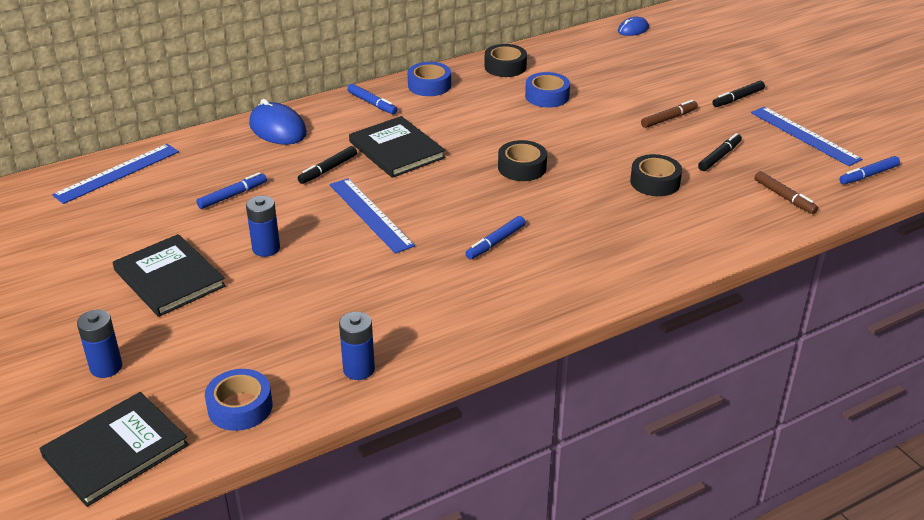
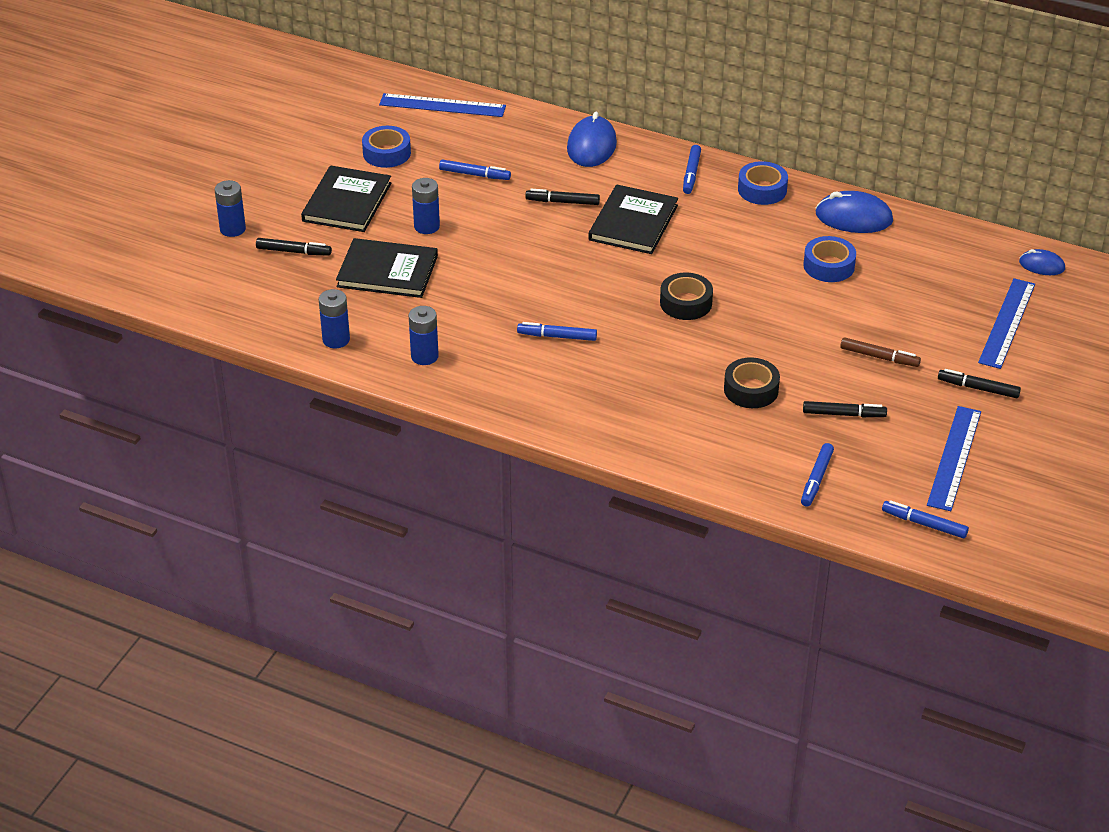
camera: 55 degrees right, 5 degrees up
black book [39,392,189,507] -> black book moved to [336,238,438,298]
blue tape [205,369,273,431] -> blue tape moved to [362,126,411,168]
blue ruler [330,178,415,254] -> blue ruler moved to [978,278,1035,369]
black tape [484,44,527,77] -> blue mouse [816,191,893,233]
brown marker [755,171,818,214] -> blue marker [801,443,834,507]
none -> black marker [256,238,332,256]
none -> blue battery [408,306,439,365]

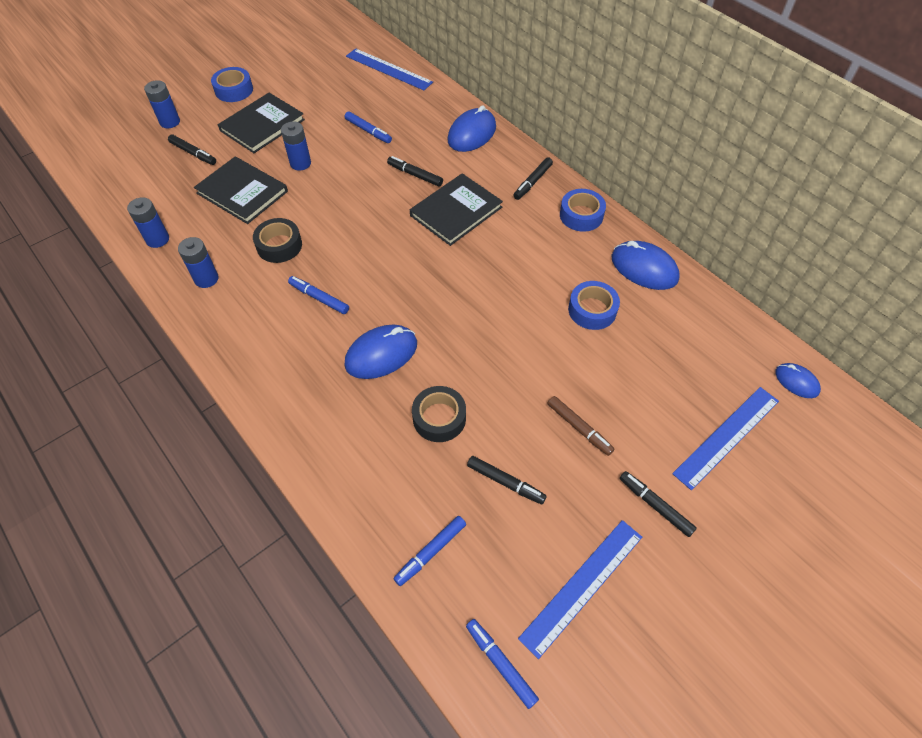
camera: 25 degrees right, 15 degrees up
blue tape [362,126,411,168] -> blue tape moved to [211,67,253,102]
black tape [660,273,713,320] -> black tape moved to [253,218,302,263]
blue marker [683,145,701,194] -> black marker [513,157,553,200]
none -> blue mouse [344,325,417,379]

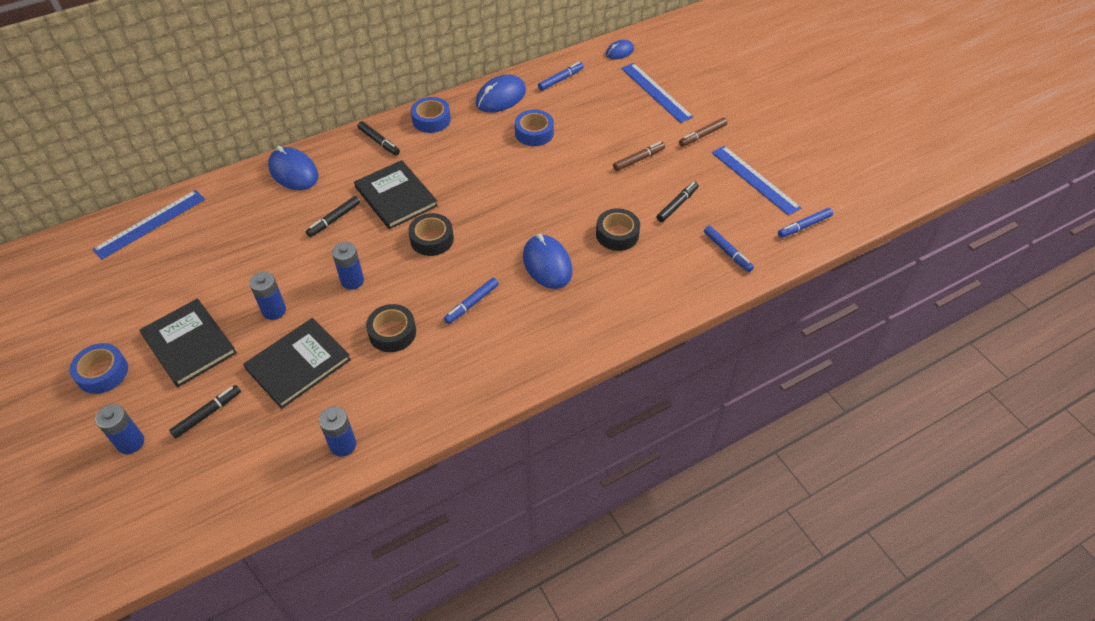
camera: 80 degrees left, 5 degrees down
blue battery [178,237,219,288] -> blue battery moved to [332,242,364,290]
blue marker [345,111,392,143] -> blue marker moved to [538,62,584,91]
black marker [620,471,697,537] -> brown marker [679,118,728,147]
none -> black tape [408,213,454,256]

